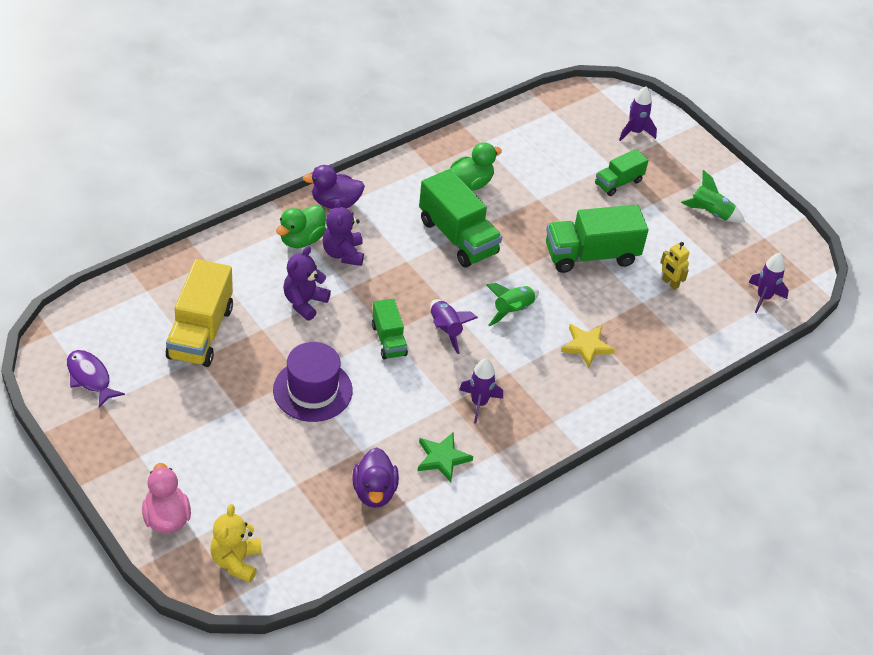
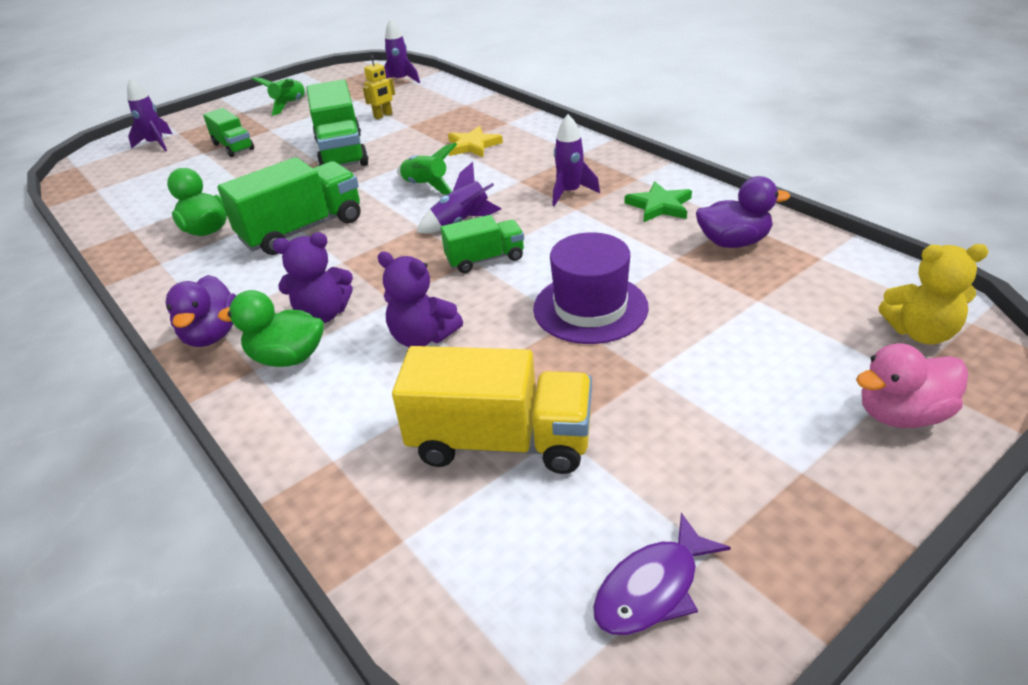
camera: 85 degrees left, 10 degrees down
green duck [276,205,326,248] -> green duck turned 150 degrees clockwise [218,290,324,367]

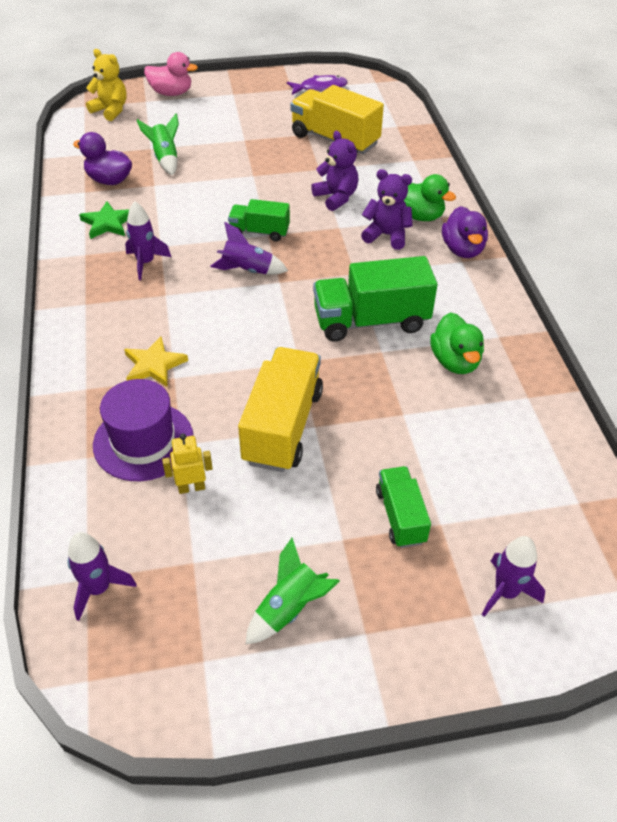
camera: 155 degrees left, 10 degrees up
purple duck [165,275,236,347] -> purple duck turned 150 degrees clockwise [442,206,488,258]
green truck [306,80,369,166] -> yellow truck [238,347,323,472]
green rocket [397,143,457,195] -> green rocket moved to [137,113,179,176]
purple hat [533,232,649,344] -> purple hat moved to [93,379,193,481]

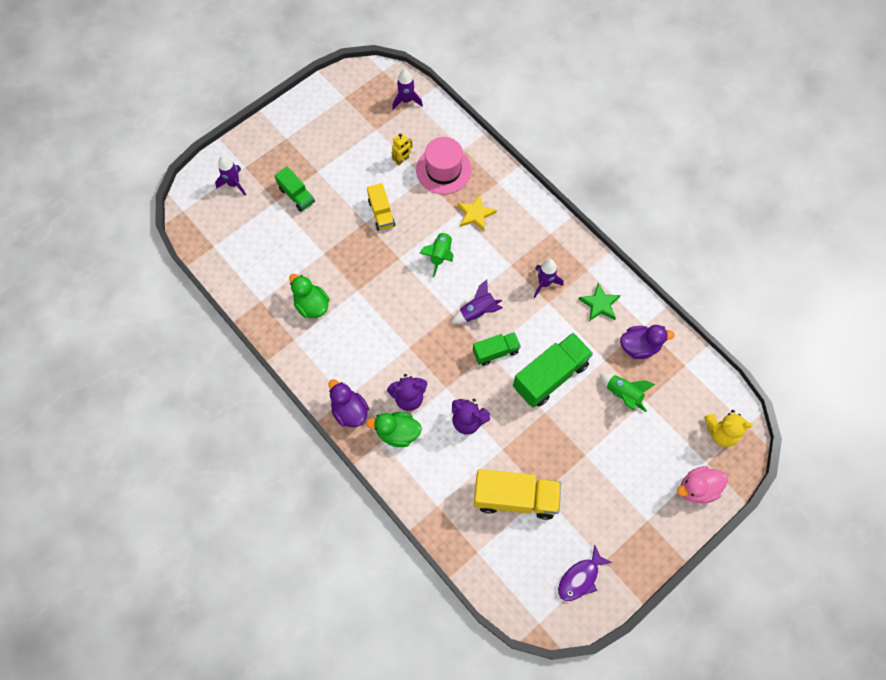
camera: 150 degrees right, 20 degrees up
purple hat [93,379,193,481] -> pink hat [416,137,472,194]
yellow truck [238,347,323,472] -> yellow truck [367,183,395,231], size x0.58
green rocket [246,538,340,644] -> green rocket moved to [420,229,454,277]
green truck [313,256,438,342] -> green truck moved to [513,333,593,407]

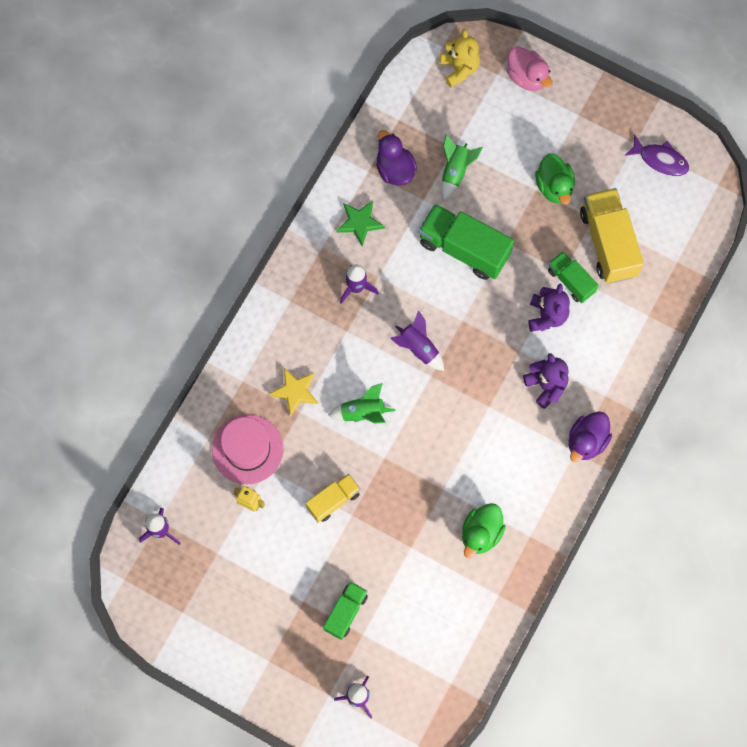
camera: 110 degrees left, 5 degrees up
green duck [366,412,422,447] -> green duck moved to [535,153,575,205]
green truck [473,332,521,366] -> green truck moved to [548,251,599,303]

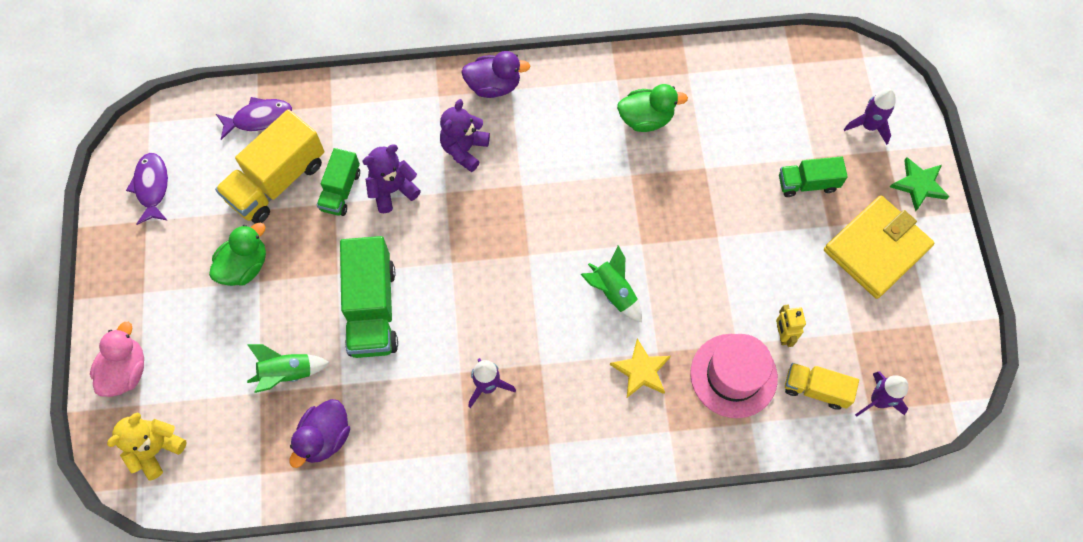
camera: 125 degrees left, 5 degrees down
yellow truck [306,474,360,523] -> yellow truck moved to [785,363,859,410]
green star [336,201,385,246] -> green star moved to [890,157,950,211]
purple rocket [390,310,444,371] -> none
none -> purple fish [216,97,292,140]
none -> yellow wallet [824,195,934,299]

